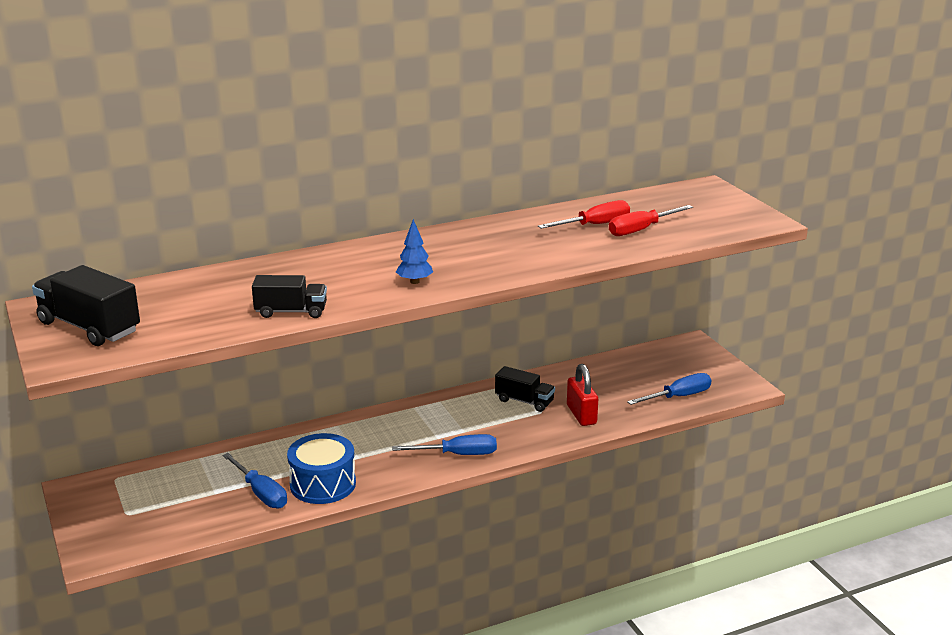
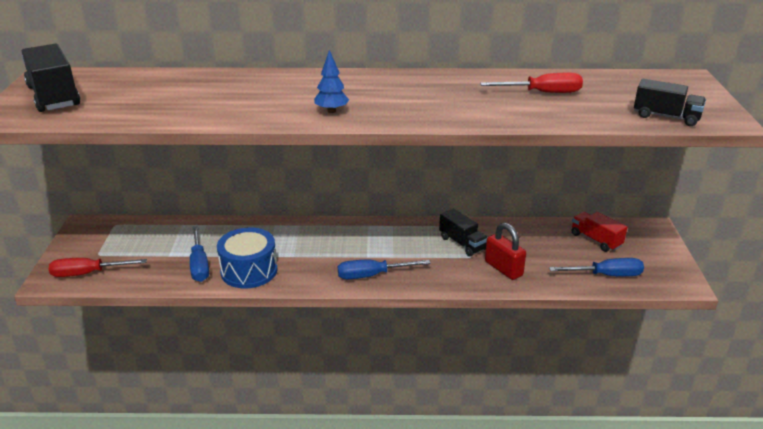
camera: 25 degrees right, 5 degrees up
black truck [252,275,327,318] -> black truck moved to [634,79,706,126]
blue screwdriver [392,434,497,455] -> blue screwdriver turned 150 degrees clockwise [338,260,431,279]
red padlock [567,364,598,426] -> red padlock turned 45 degrees counterclockwise [485,223,526,280]
red screwdriver [609,205,693,236] -> red screwdriver moved to [49,258,147,277]
none -> red truck [572,212,627,252]

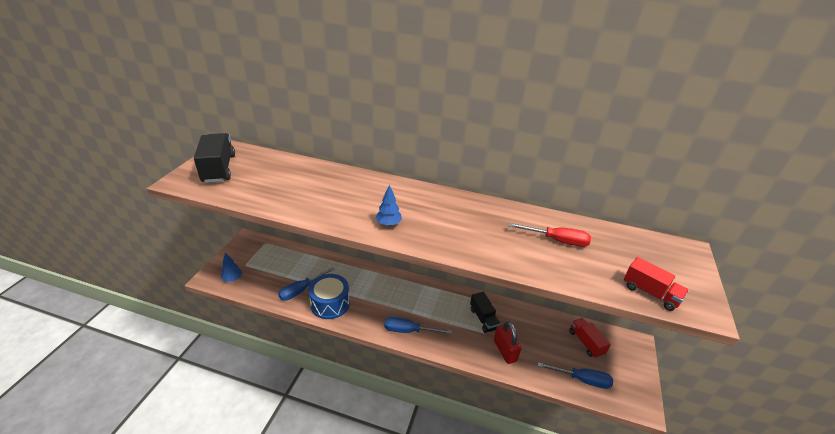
camera: 15 degrees right, 5 degrees up
red screwdriver [49,258,147,277] -> blue tree [221,252,242,282]
blue screwdriver [190,226,209,282] -> blue screwdriver turned 45 degrees clockwise [278,267,334,301]
black truck [634,79,706,126] -> red truck [624,257,689,311]

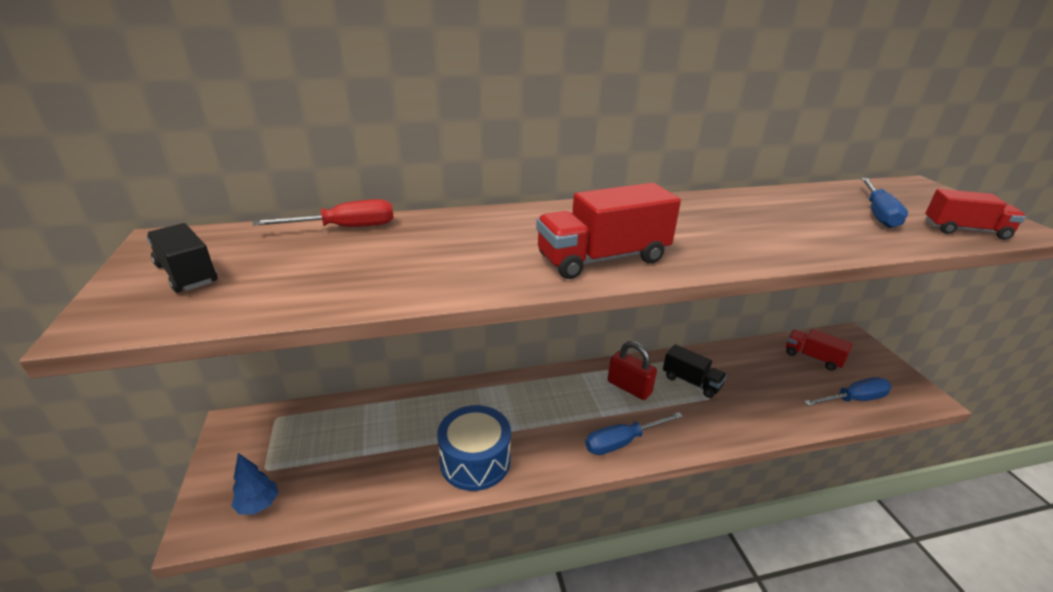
camera: 30 degrees left, 5 degrees down
black truck [194,133,235,183] -> black truck [146,223,218,293], size x0.64
blue screwdriver [278,267,334,301] -> blue screwdriver moved to [861,178,908,228]
blue tree [376,185,402,226] -> red truck [536,183,681,279]
red padlock [494,321,521,364] -> red padlock moved to [608,341,657,400]
red screwdriver [508,223,591,247] -> red screwdriver moved to [253,199,394,227]

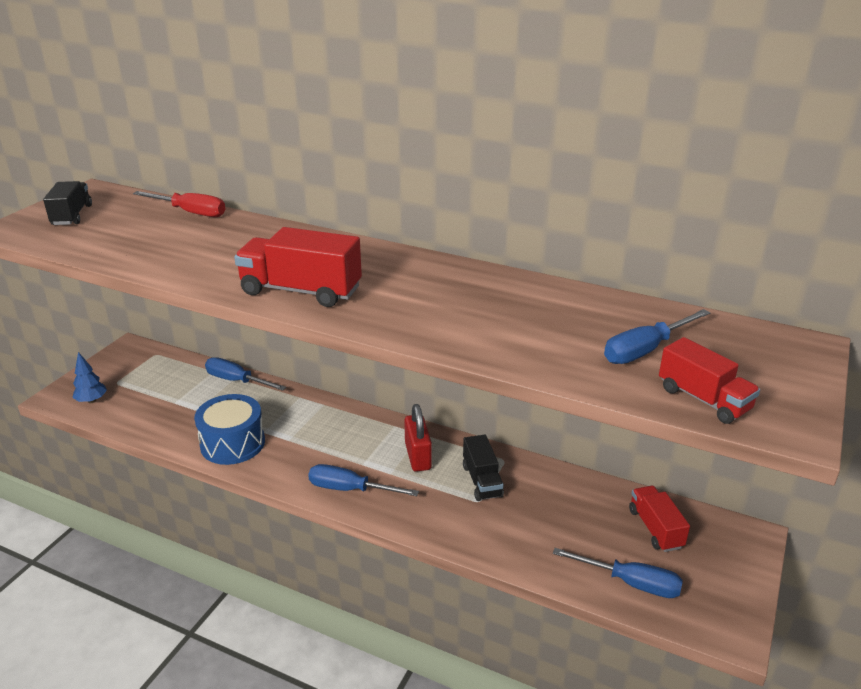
camera: 40 degrees right, 0 degrees up
none -> blue screwdriver [205,357,286,391]

